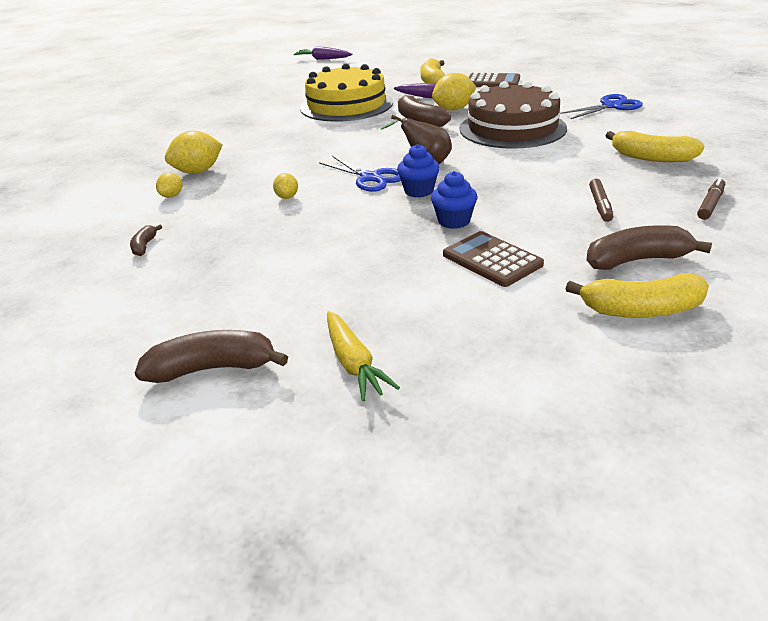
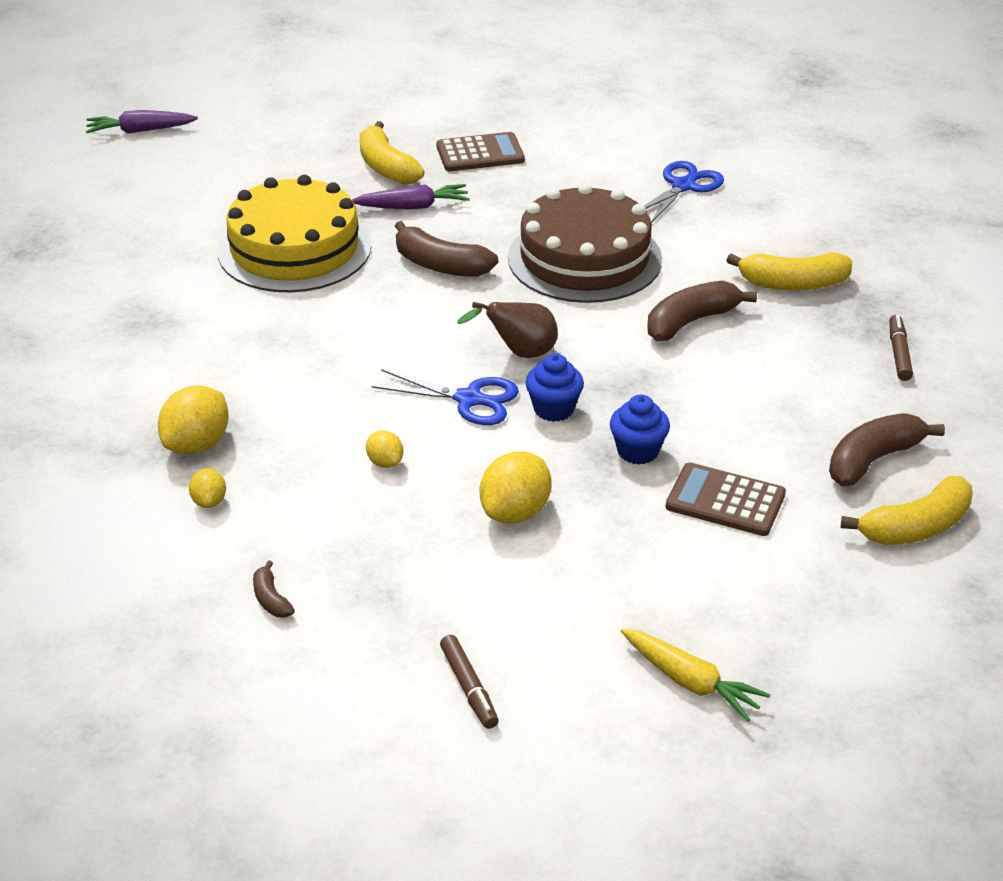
camera: 30 degrees left, 5 degrees up
brown banana [135,330,288,383] -> brown banana moved to [647,280,757,341]
yellow lemon [432,73,476,110] -> yellow lemon moved to [480,451,552,524]
brown marker [589,179,613,222] -> brown marker moved to [440,635,499,729]

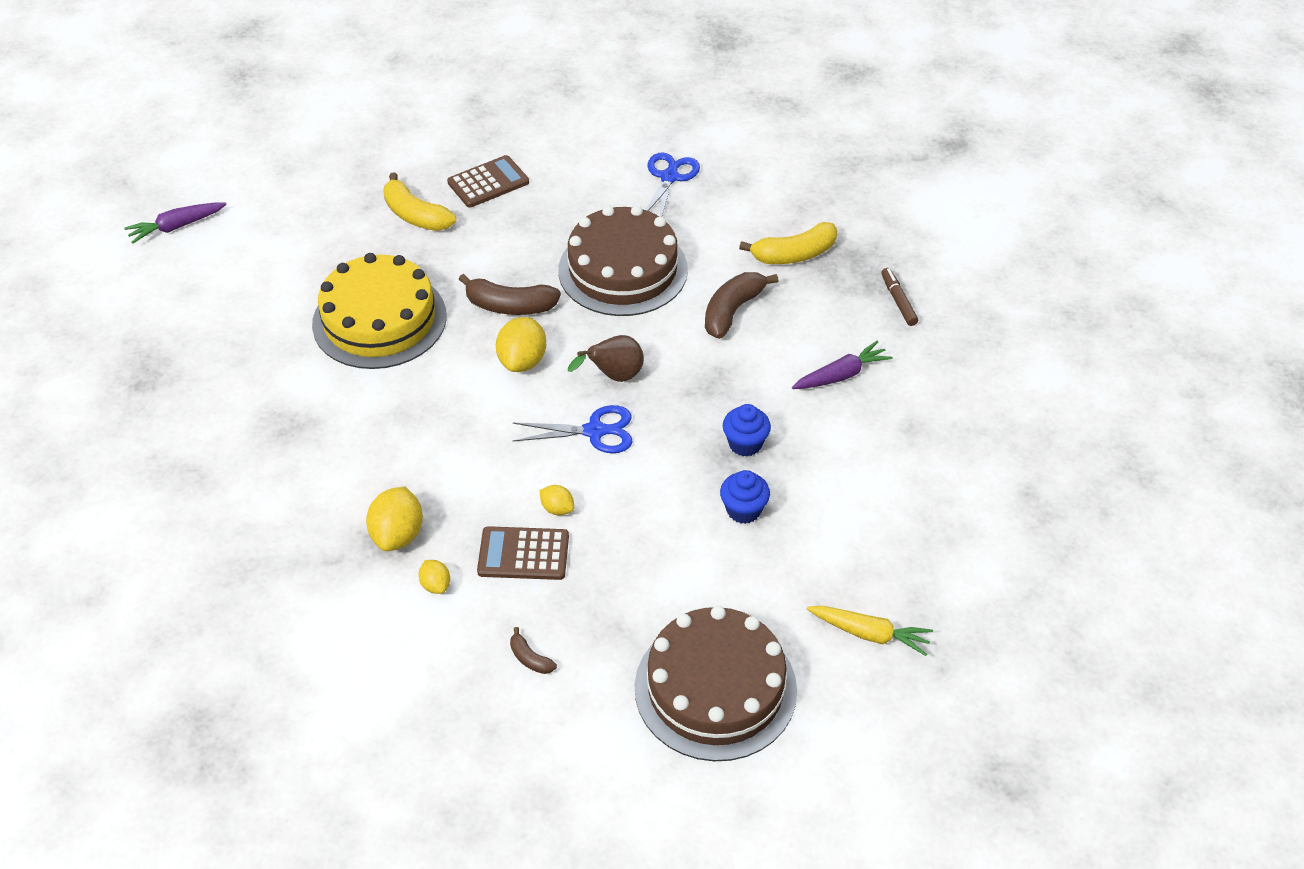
camera: 20 degrees left, 10 degrees up
purple carrot [352,184,470,210] -> purple carrot moved to [792,341,893,389]
brown marker [440,635,499,729] -> brown cake [635,606,797,761]
yellow lemon [480,451,552,524] -> yellow lemon moved to [496,317,546,372]
blue cupcake [525,353,584,422] -> blue cupcake moved to [720,470,770,524]
brown calculator [666,462,786,536] -> brown calculator moved to [477,526,569,580]
brown banana [829,414,945,486] -> none
yellow banana [841,476,973,545] -> none

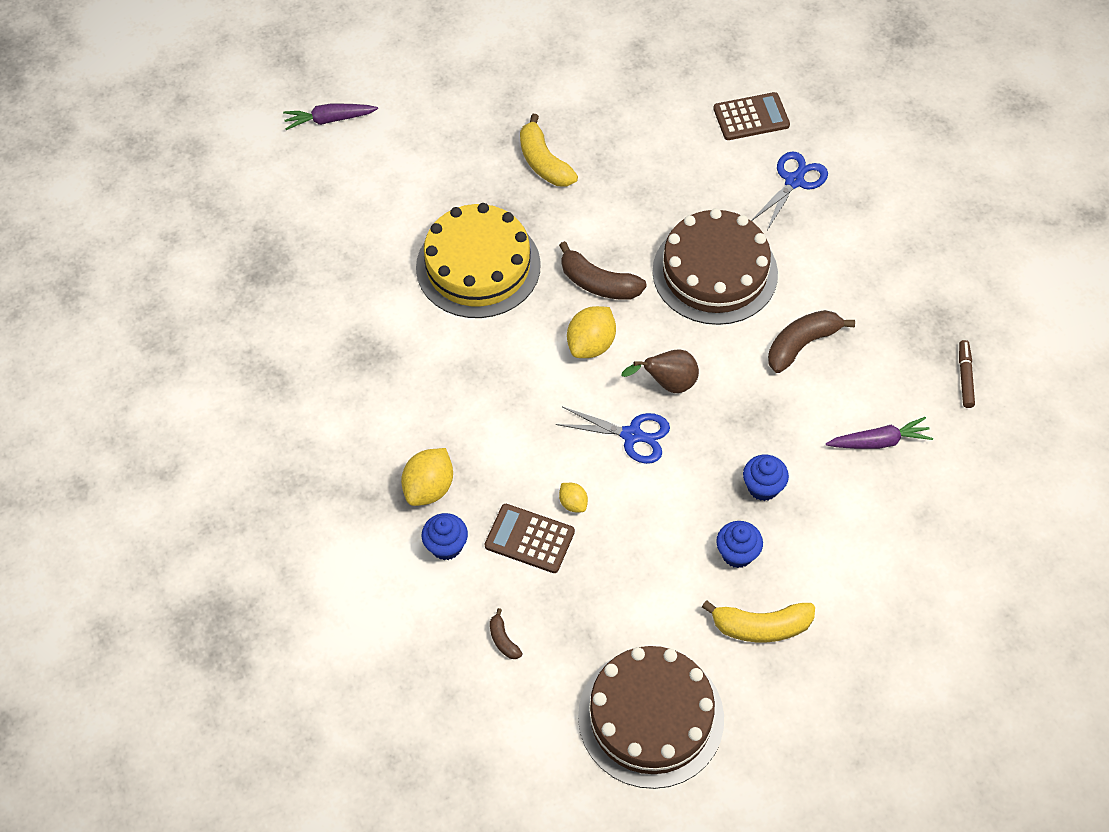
camera: 20 degrees right, 10 degrees up
yellow lemon [419,560,450,594] -> blue cupcake [421,513,468,560]
brown calculator [447,155,529,208] -> brown calculator moved to [713,92,790,140]
yellow banana [739,222,838,264] -> yellow banana moved to [702,600,815,643]
yellow carrot [807,606,933,656] -> none

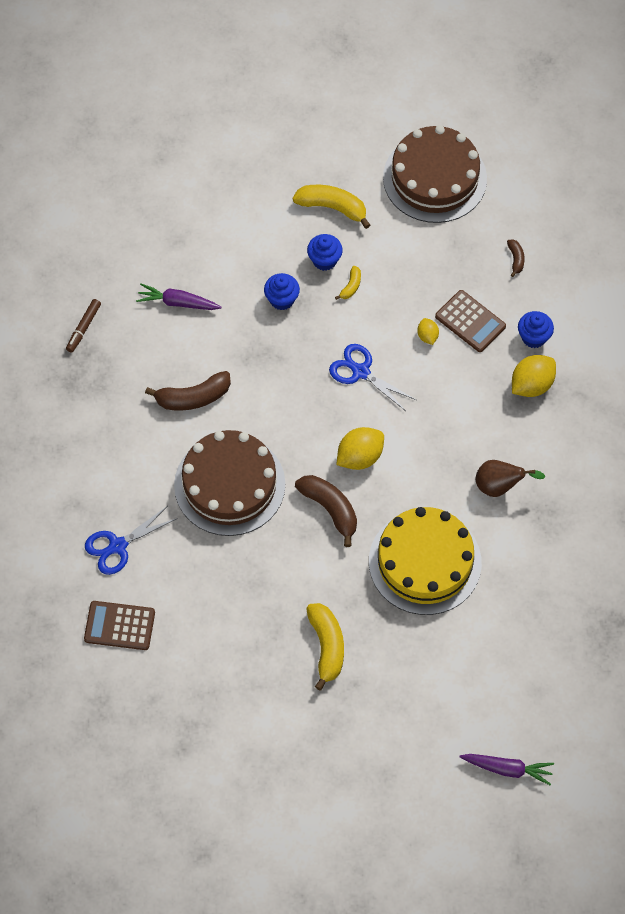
camera: 160 degrees left, 5 degrees up
brown pear [621,349,699,393] -> brown pear moved to [475,460,545,497]
none -> yellow banana [335,266,361,300]

